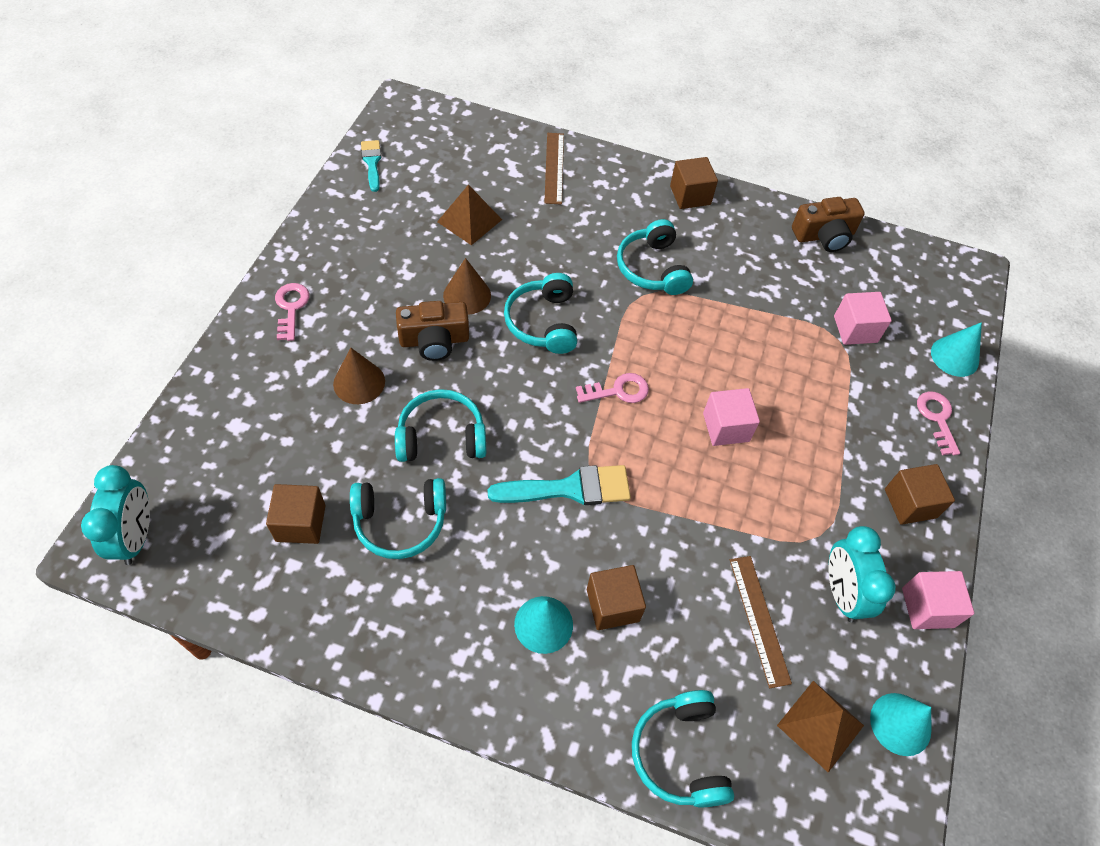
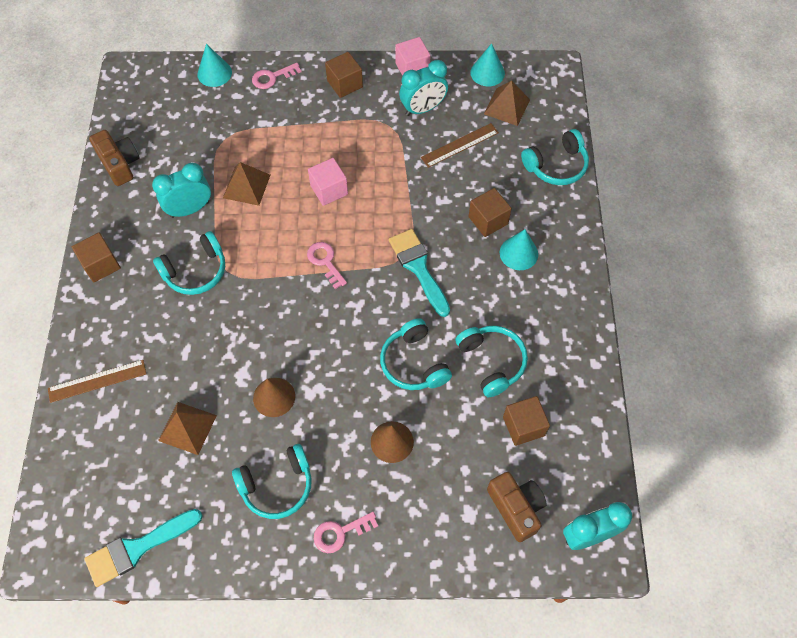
camera: 105 degrees left, 5 degrees up
turquoise brush [361,140,381,192] -> turquoise brush [84,509,203,587], size x1.65
brown camera [396,301,469,361] -> brown camera moved to [487,472,547,542]
turquoise headphones [504,273,577,354] -> turquoise headphones moved to [232,444,312,519]
pink cube [834,292,892,345] -> none
none -> turquoise clock [152,163,211,218]
none -> brown pyramid [223,162,270,206]

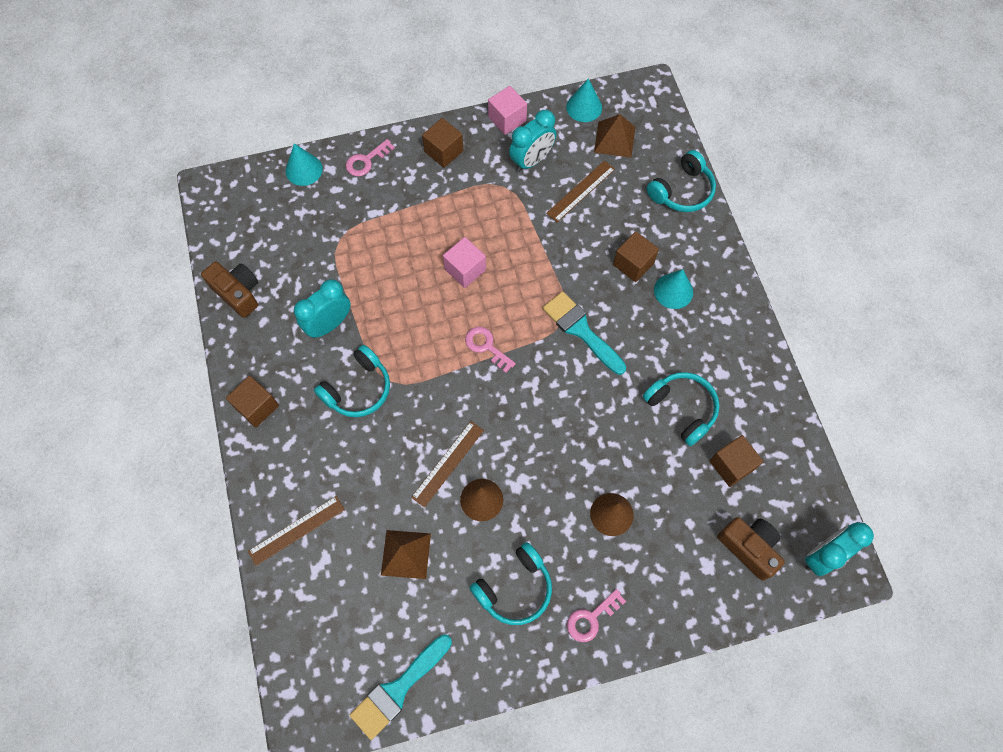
camera: 15 degrees left, 5 degrees up
brown pyramid [223,162,270,206] -> none
turquoise headphones [380,318,452,390] -> none
none -> brown ruler [411,421,484,507]

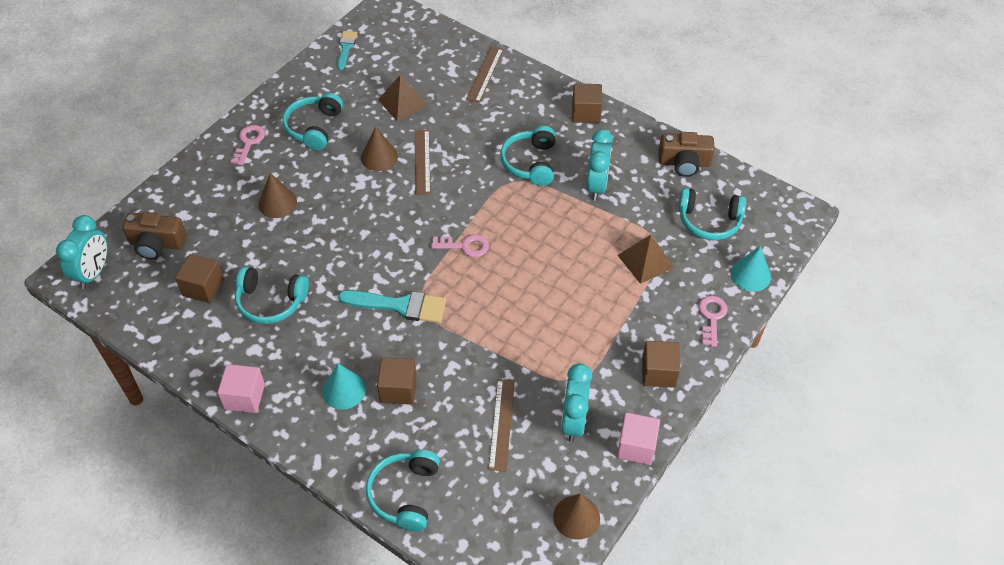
camera: 140 degrees right, 15 degrees down
turquoise brush [350,634,452,740] -> turquoise brush [337,31,357,70], size x0.60
pink cube [443,237,486,288] -> pink cube moved to [218,364,265,413]
turquoise cone [566,79,602,122] -> brown cone [553,494,600,540]
brown pyramid [594,114,635,158] -> brown pyramid moved to [618,235,674,284]
none -> turquoise headphones [678,188,746,240]

